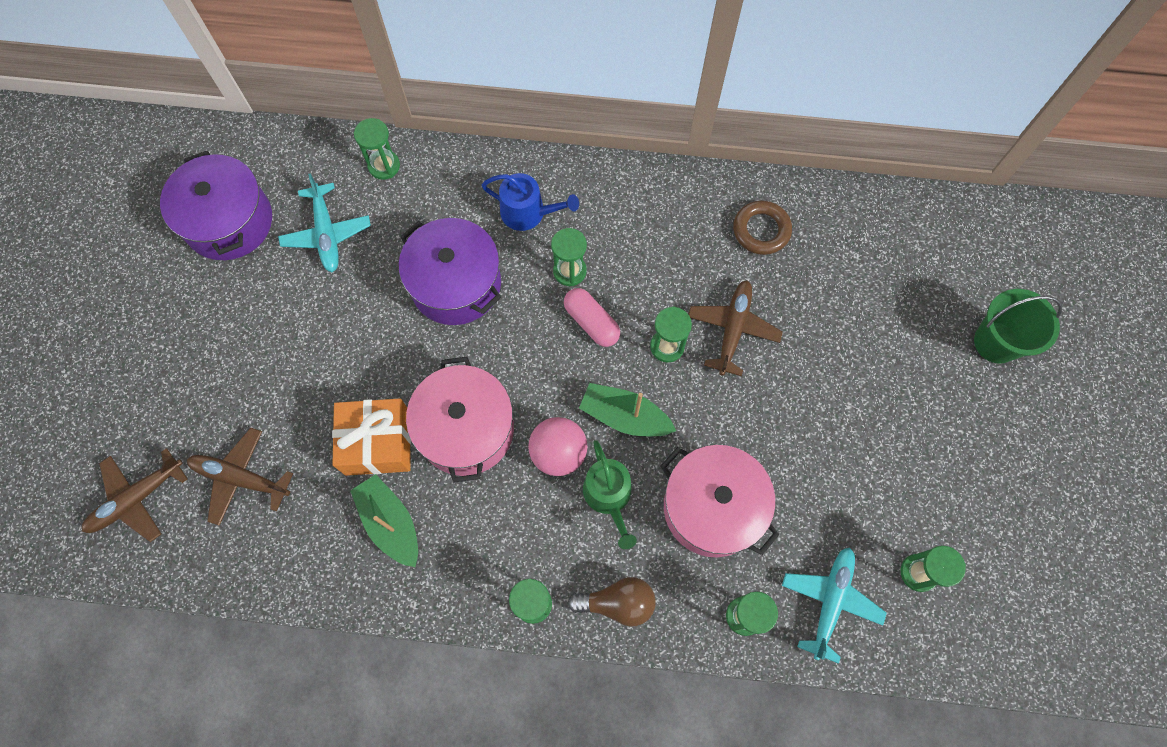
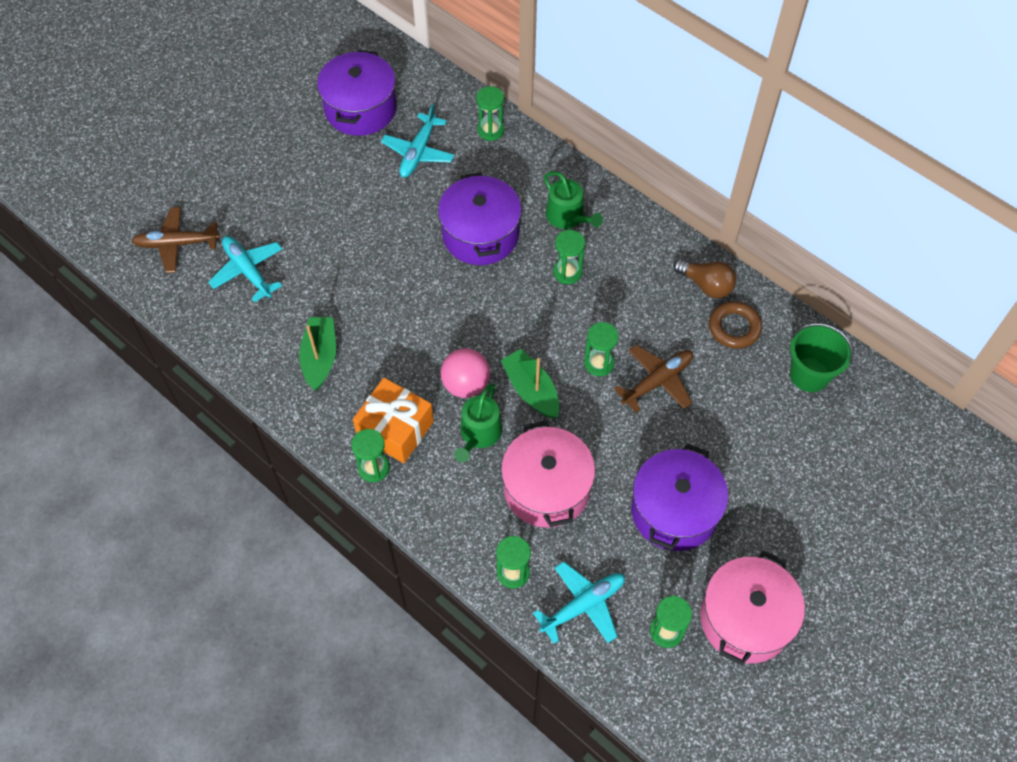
camera: 35 degrees right, 10 degrees down
brown plane [187,428,293,526] -> turquoise plane [208,236,282,302]
orange gift [332,398,411,476] -> orange gift moved to [353,378,434,463]
pink pot [406,357,514,483] -> pink pot moved to [700,551,805,665]
blue watering can [482,173,579,231] -> green watering can [544,171,603,229]
pink capsule [564,288,620,347] -> none
brown light bulb [568,577,656,627] -> brown light bulb moved to [673,259,736,298]
green bucket [974,289,1062,363] -> green bucket moved to [790,323,854,392]
none -> purple pot [631,444,728,551]

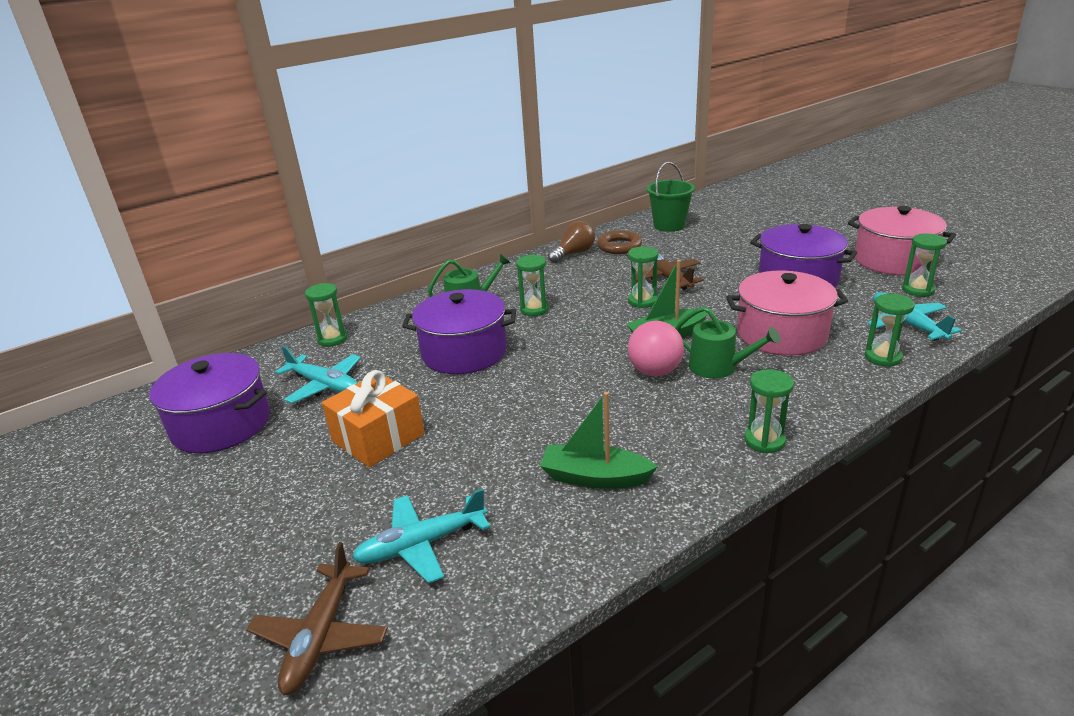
camera: 75 degrees left, 30 degrees down
orange gift [353,378,434,463] -> orange gift moved to [322,370,425,468]

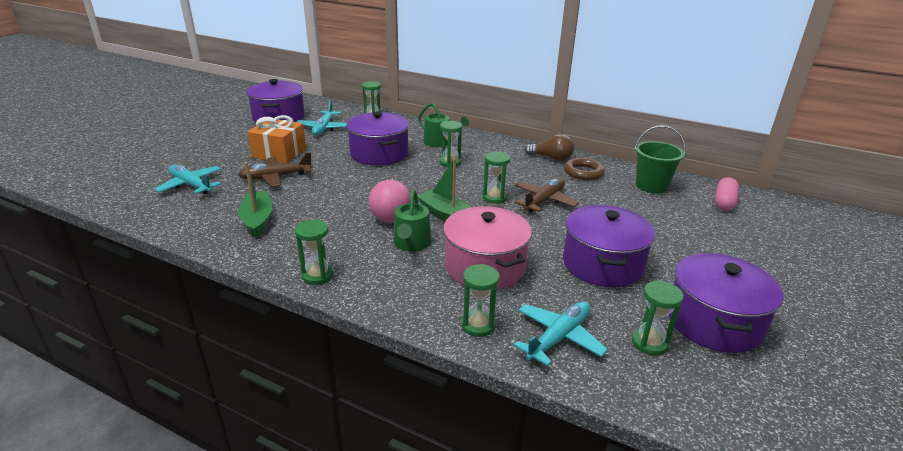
camera: 60 degrees right, 0 degrees up
brown plane [246,542,388,695] -> brown plane moved to [238,153,313,187]
pink pot [848,206,956,275] -> purple pot [668,253,784,353]
none -> pink capsule [715,177,739,211]

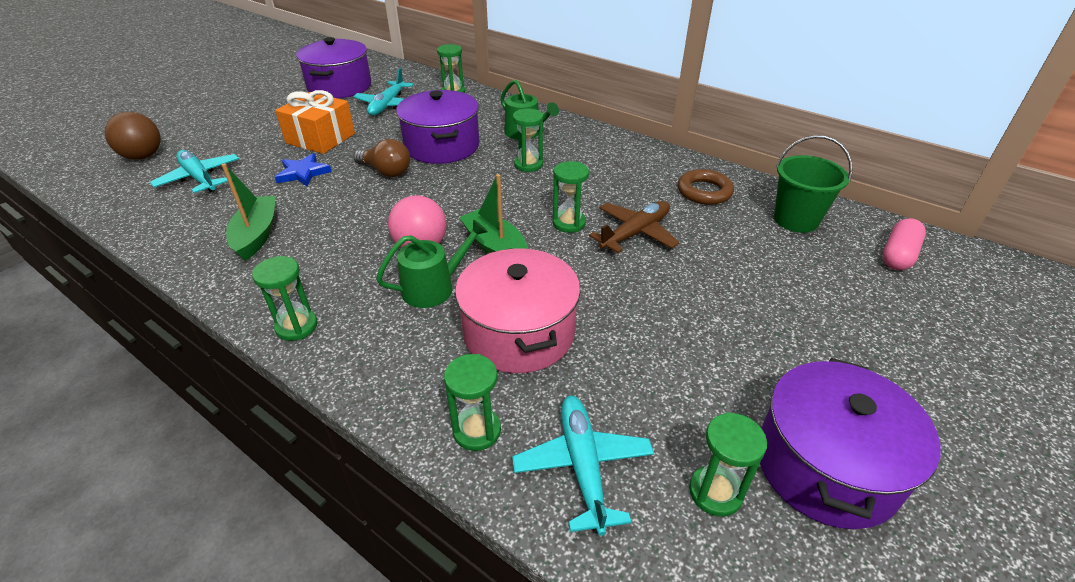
camera: 10 degrees right, 10 degrees up
brown plane [238,153,313,187] -> blue star [275,153,332,187]
green watering can [394,189,431,251] -> green watering can turned 135 degrees counterclockwise [376,220,488,308]
turquoise plane [514,301,608,366] -> turquoise plane turned 60 degrees counterclockwise [512,396,654,536]
brown light bulb [525,134,574,161] -> brown light bulb moved to [353,139,410,177]
purple pot [563,205,655,287] -> none
none -> brown ball [105,112,161,160]

